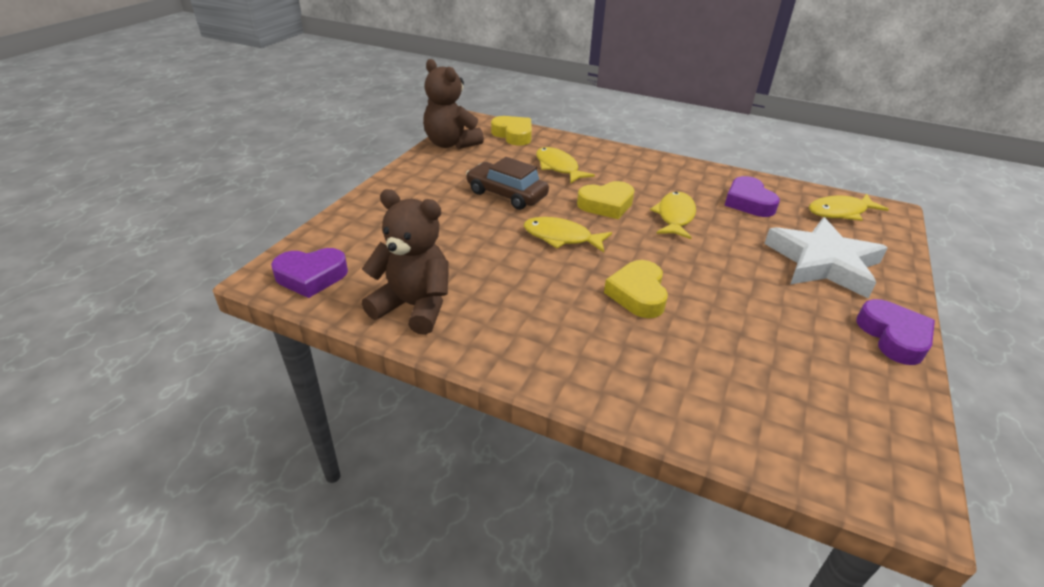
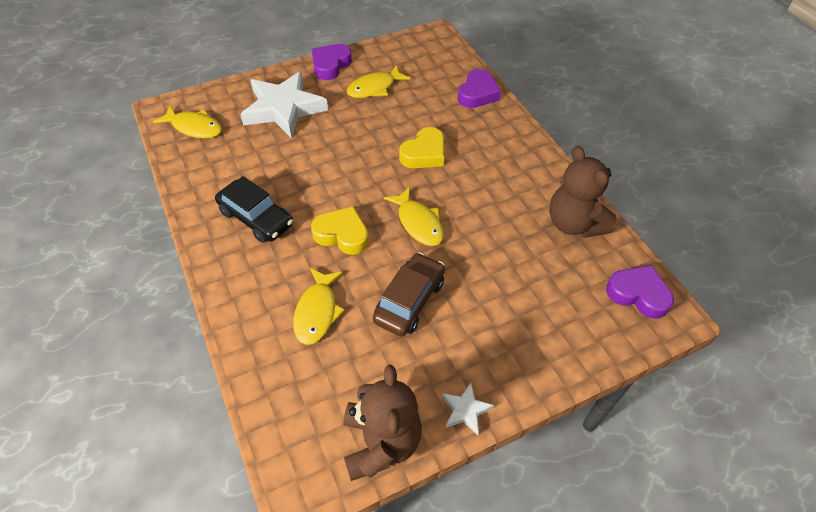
camera: 140 degrees left, 15 degrees up
brown car [466,157,549,210] -> brown car turned 135 degrees counterclockwise [373,253,445,337]
yellow heart [491,116,532,146] -> none
yellow fish [650,192,696,239] -> yellow fish moved to [346,66,411,98]
purple heart [724,176,780,217] -> purple heart moved to [458,69,501,108]
none -> black car [215,176,293,243]
none -> white star [442,383,494,435]

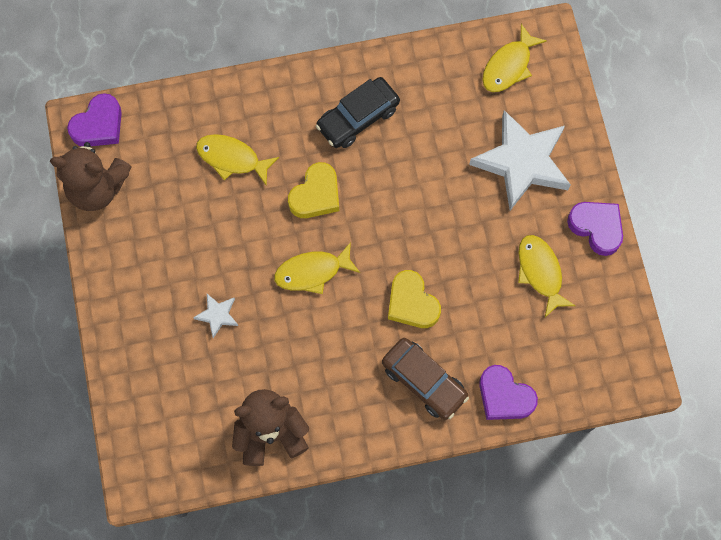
camera: 105 degrees right, 20 degrees up
brown car [373,253,445,337] -> brown car moved to [382,338,469,420]
white star [442,383,494,435] -> white star moved to [193,294,238,338]
purple heart [606,265,674,319] -> purple heart moved to [67,93,122,146]

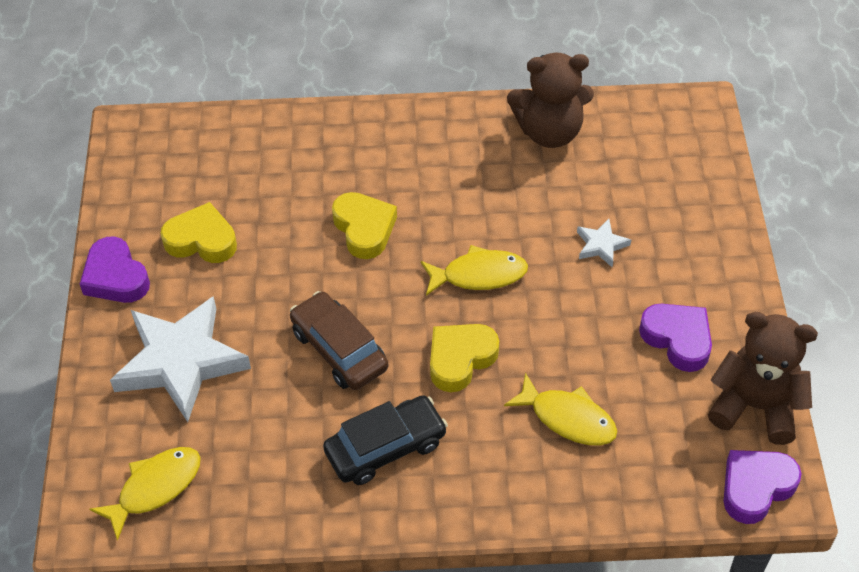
camera: 170 degrees left, 20 degrees down
brown car [382,338,469,420] -> brown car moved to [290,291,388,390]
purple heart [479,365,538,420] -> purple heart moved to [639,304,712,372]
yellow fish [518,235,576,317] -> yellow heart [160,202,237,263]

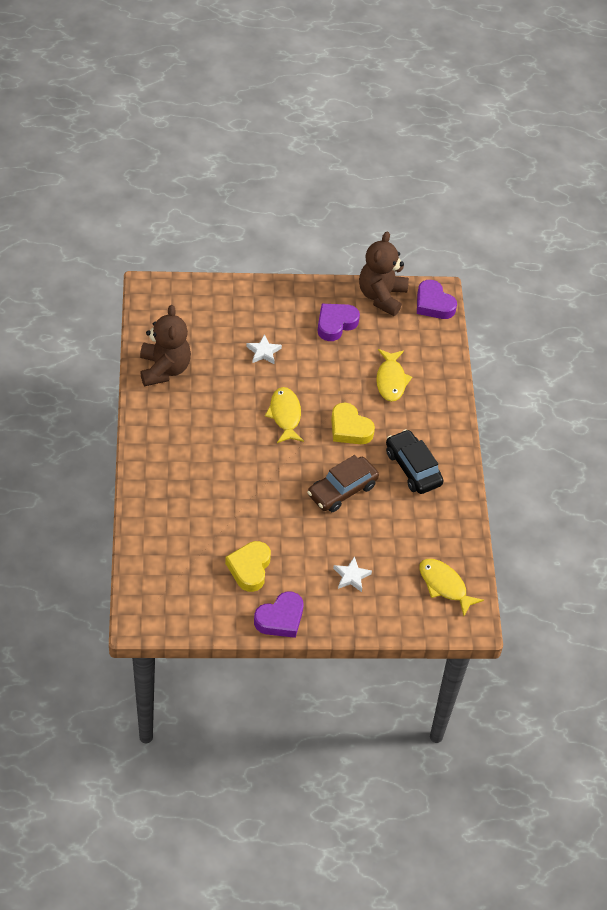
camera: 95 degrees left, 0 degrees up
white star [110,296,251,422] -> white star [333,556,372,592], size x0.43
yellow heart [332,192,397,259] -> none
yellow fish [504,372,617,445] -> yellow fish turned 150 degrees clockwise [376,349,412,402]

